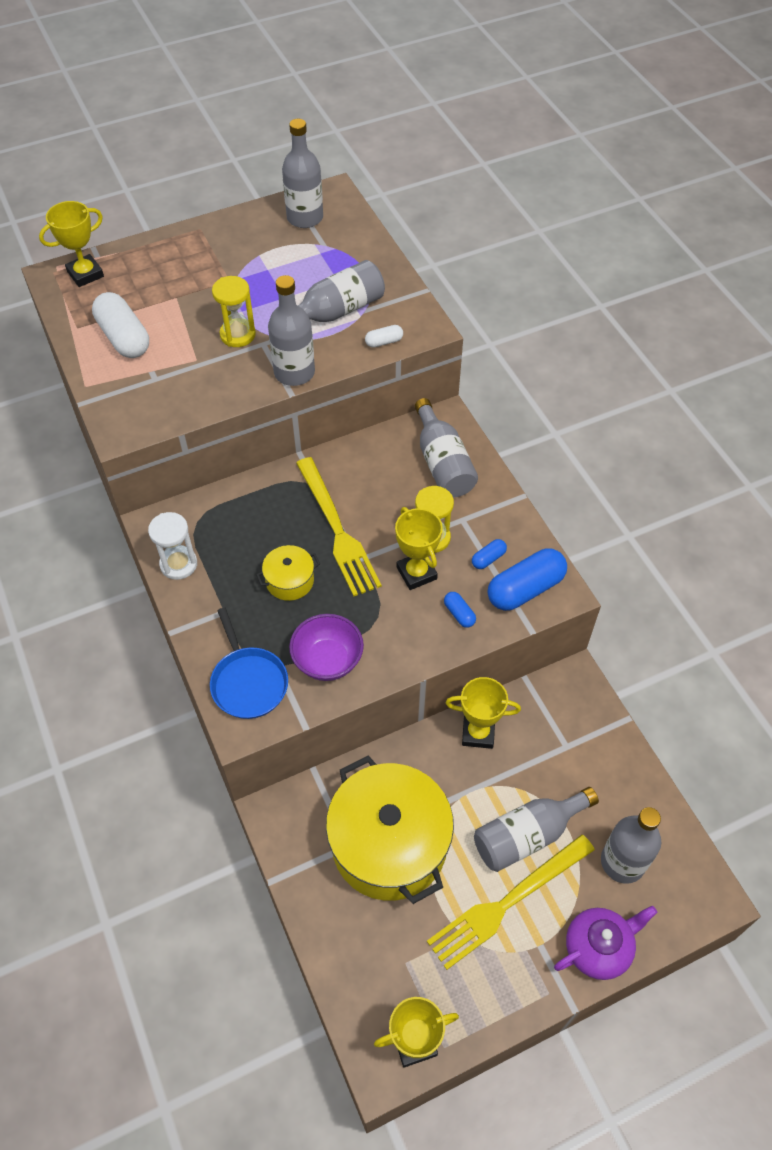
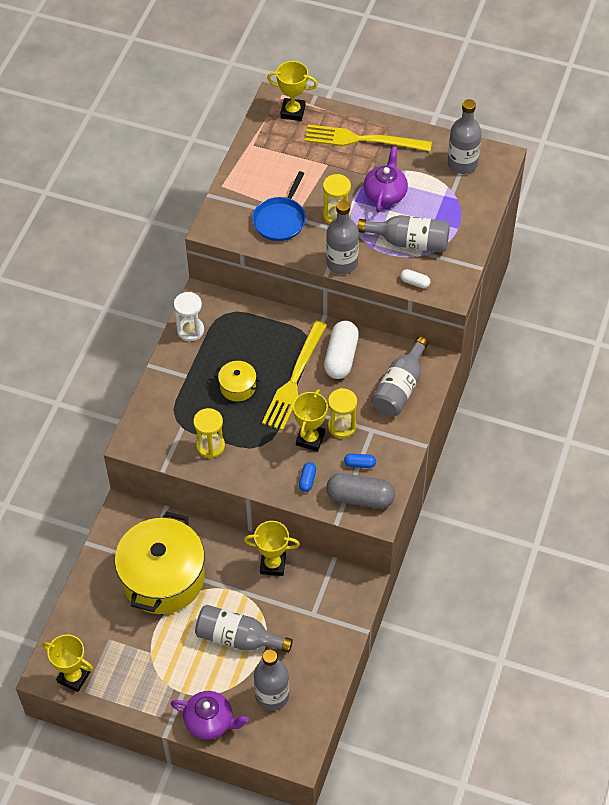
camera: 45 degrees right, 0 degrees up
white capsule [92,292,149,358] -> white capsule moved to [324,321,359,379]
blue pan [210,607,288,719] -> blue pan moved to [252,171,306,241]
purple bowl [289,614,364,681] -> yellow hourglass [193,408,225,459]
yellow fork [427,834,595,970] -> yellow fork moved to [304,124,432,151]
yellow trophy [446,677,521,749] -> yellow trophy turned 45 degrees counterclockwise [244,521,300,576]
blue capsule [488,548,567,611] -> grey capsule [326,473,395,508]
none -> purple teapot [364,146,408,213]

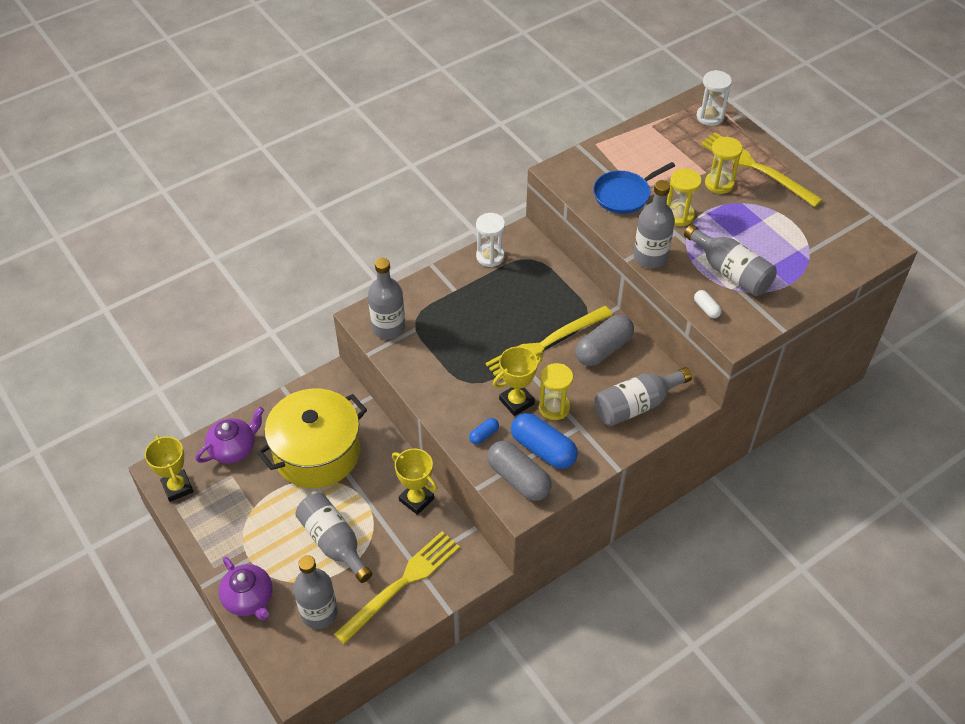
camera: 35 degrees right, 5 degrees down
yellow hourglass [193,408,225,459] -> yellow hourglass moved to [705,137,743,194]
yellow pot [214,361,261,402] -> none
yellow trophy [267,61,318,121] -> white hourglass [697,70,732,126]
white capsule [324,321,359,379] -> grey capsule [575,314,634,366]
blue capsule [344,453,376,468] -> blue capsule [511,413,578,469], size x2.12
purple teapot [364,146,408,213] -> purple teapot moved to [195,407,264,463]
grey bottle [448,99,482,174] -> grey bottle moved to [368,258,405,339]
none -> yellow fork [334,531,460,645]

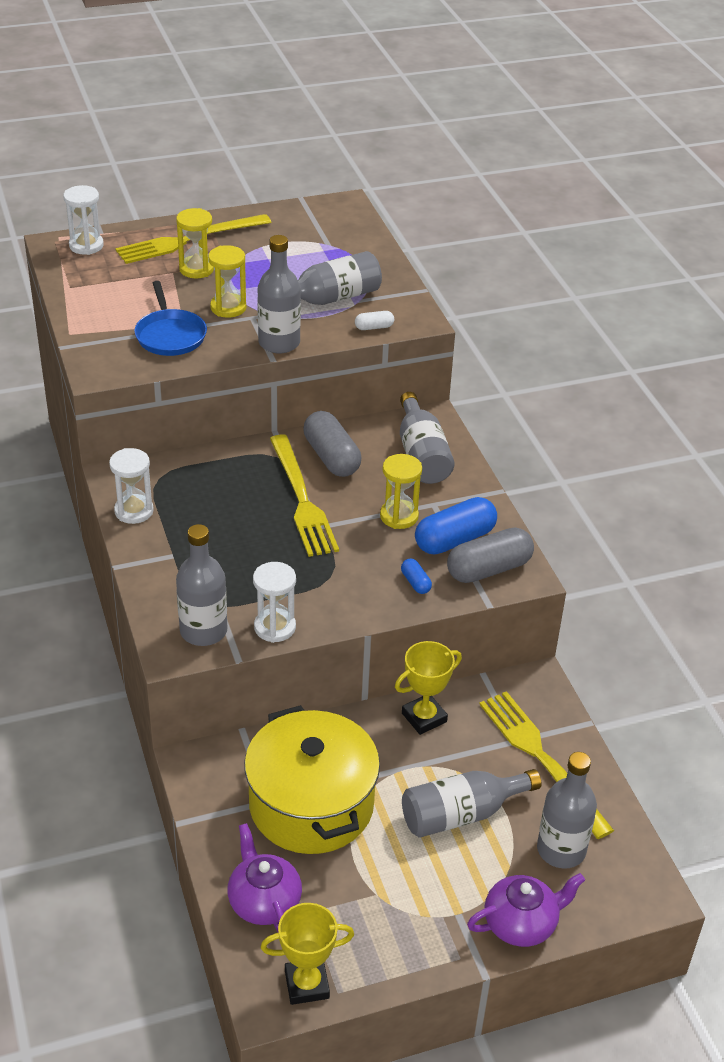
camera: 75 degrees left, 10 degrees down
yellow trophy [493,346,543,416] -> none
none -> white hourglass [253,562,296,643]

